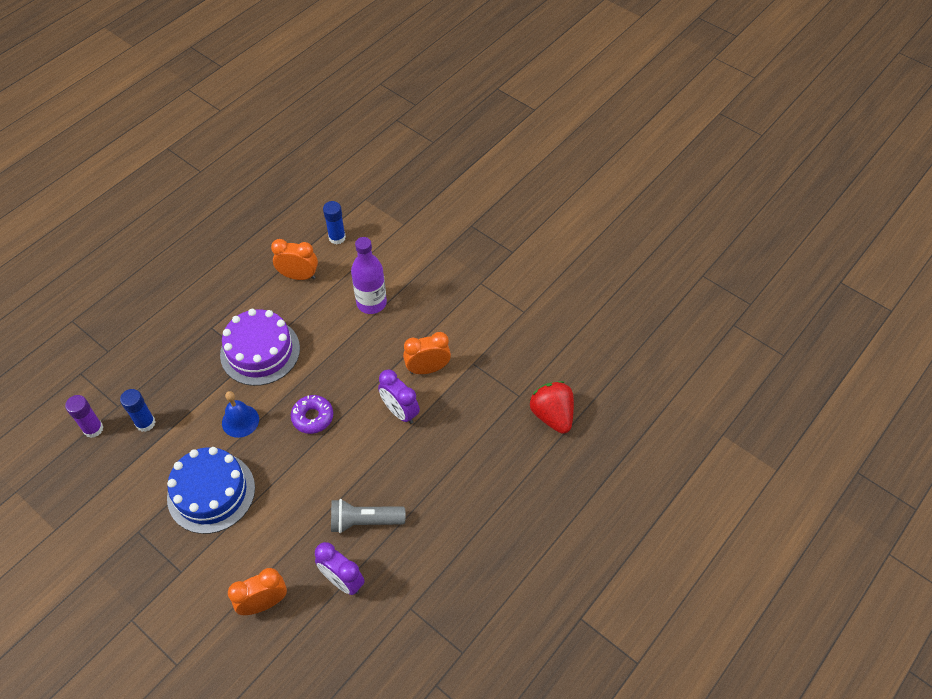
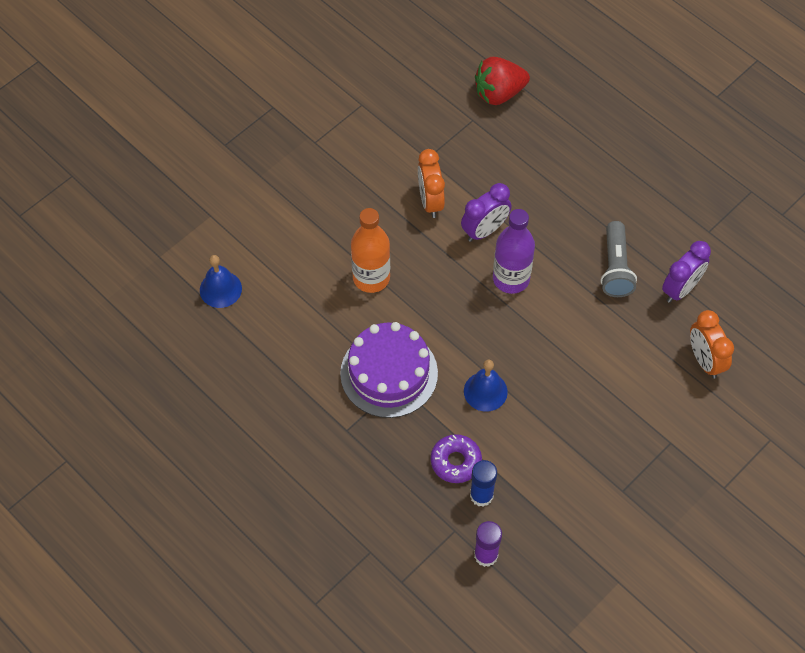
camera: 85 degrees left, 5 degrees up
blue cake [167,447,255,534] -> none
orange clock [271,239,318,280] -> none
purple donut [291,395,333,434] -> purple donut moved to [431,434,482,483]
blue glue stick [323,201,346,245] -> blue bell [200,255,242,308]
purple bottle [351,237,387,314] -> purple bottle moved to [493,209,535,294]
none -> orange bottle [351,208,390,293]

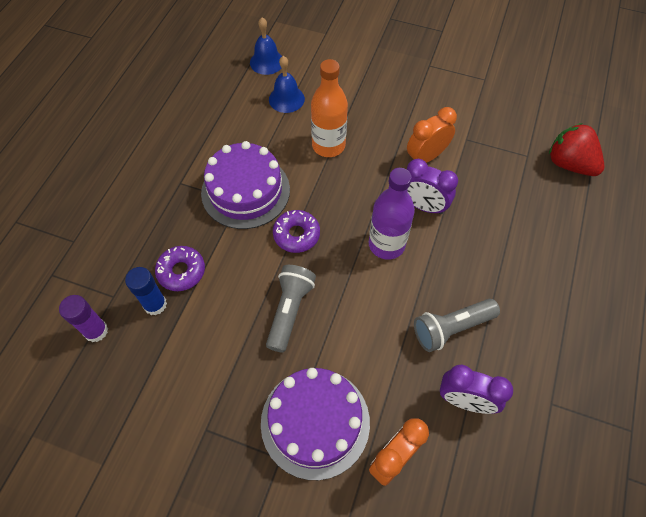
camera: 65 degrees right, 0 degrees up
blue bell [464,360,508,412] -> blue bell moved to [269,56,305,113]
none -> purple cake [261,368,370,480]
none -> grey flashlight [266,265,316,353]
none -> purple donut [273,210,320,253]

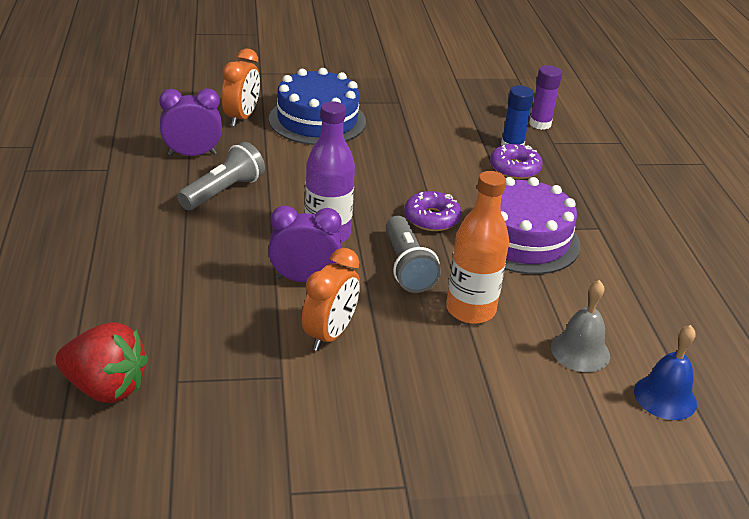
camera: 150 degrees right, 25 degrees down
purple cake [261,368,370,480] -> blue cake [269,68,366,145]
grey flashlight [266,265,316,353] -> grey flashlight moved to [386,216,441,293]
blue bell [269,56,305,113] -> grey bell [551,280,610,372]

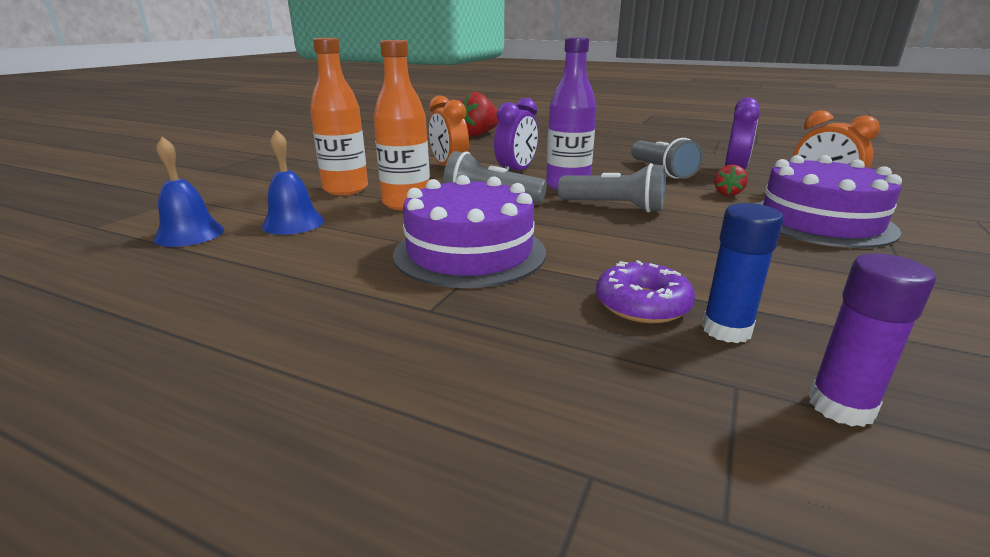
camera: 125 degrees right, 10 degrees down
blue cake [269,68,366,145] -> purple cake [755,155,902,248]
purple donut [404,191,462,231] -> none
grey bell [551,280,610,372] -> blue bell [262,130,325,235]
none -> orange bottle [310,38,368,195]
none -> grey flashlight [558,163,666,213]
none -> red strawberry [714,165,748,196]

